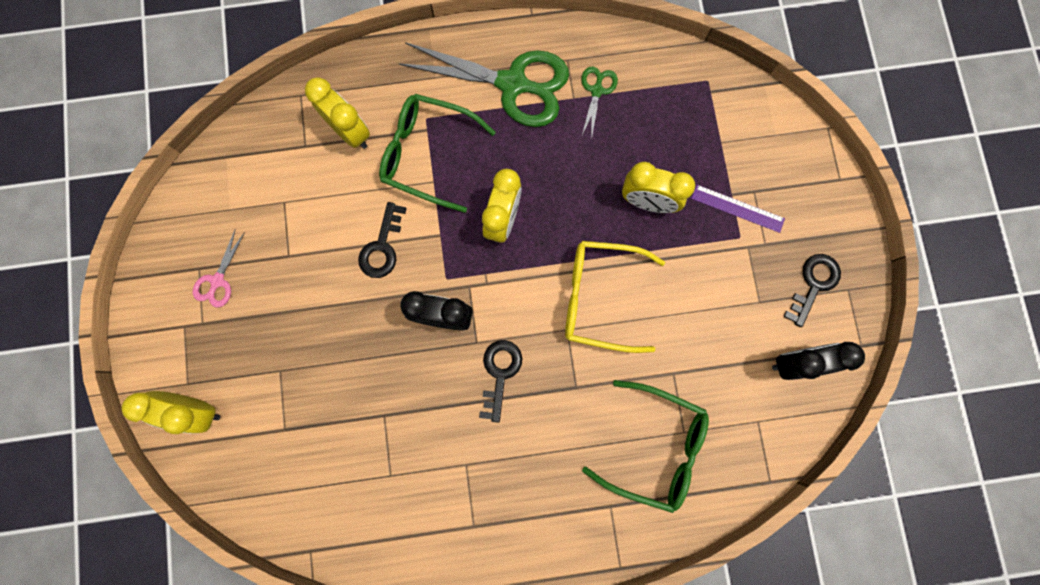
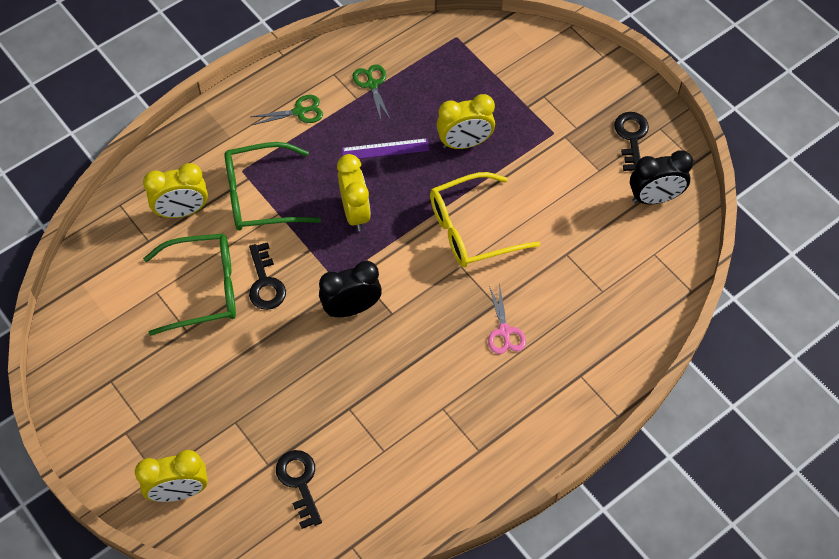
camera: 30 degrees left, 20 degrees down
pink scissors [193,229,245,307] -> pink scissors moved to [488,283,526,354]
yellow clock [305,77,370,149] -> yellow clock turned 150 degrees clockwise [143,163,208,218]
green scissors [399,42,569,127] -> green scissors [251,95,323,125], size x0.45
black key [479,340,522,423] -> black key moved to [276,450,322,529]
green glasses [582,380,709,513] -> green glasses moved to [143,234,236,336]
purple ruler [691,185,785,233] -> purple ruler moved to [341,138,429,159]
black clock [772,342,865,380] -> black clock turned 150 degrees counterclockwise [630,150,693,204]

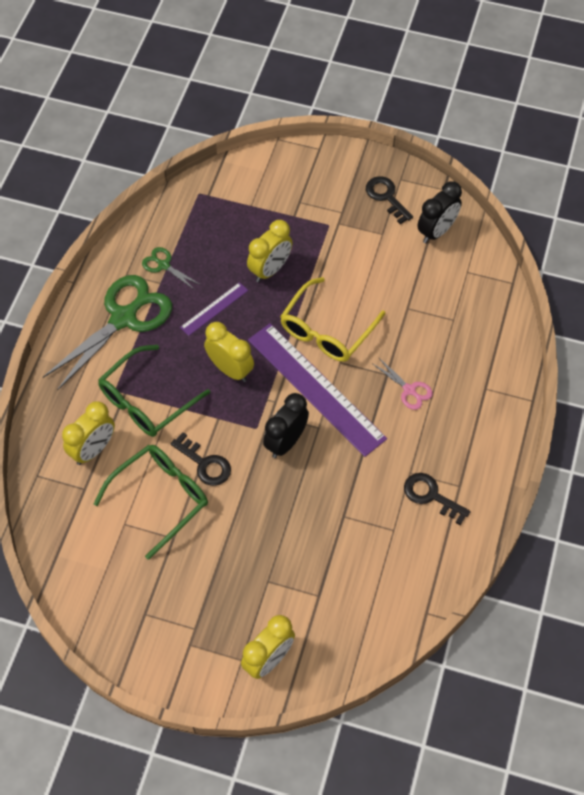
camera: 35 degrees left, 0 degrees up
green scissors [251,95,323,125] -> green scissors [43,275,172,391], size x2.21
black key [276,450,322,529] -> black key moved to [404,473,471,525]
none -> purple ruler [248,324,387,457]

